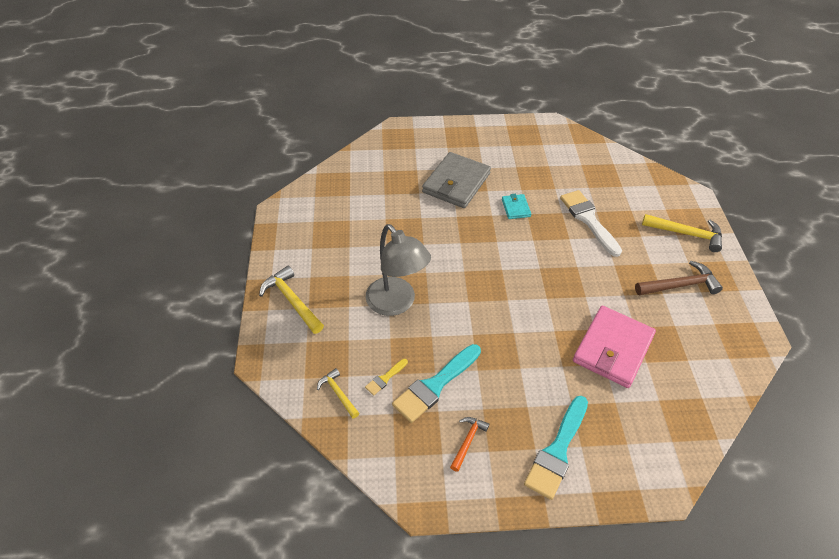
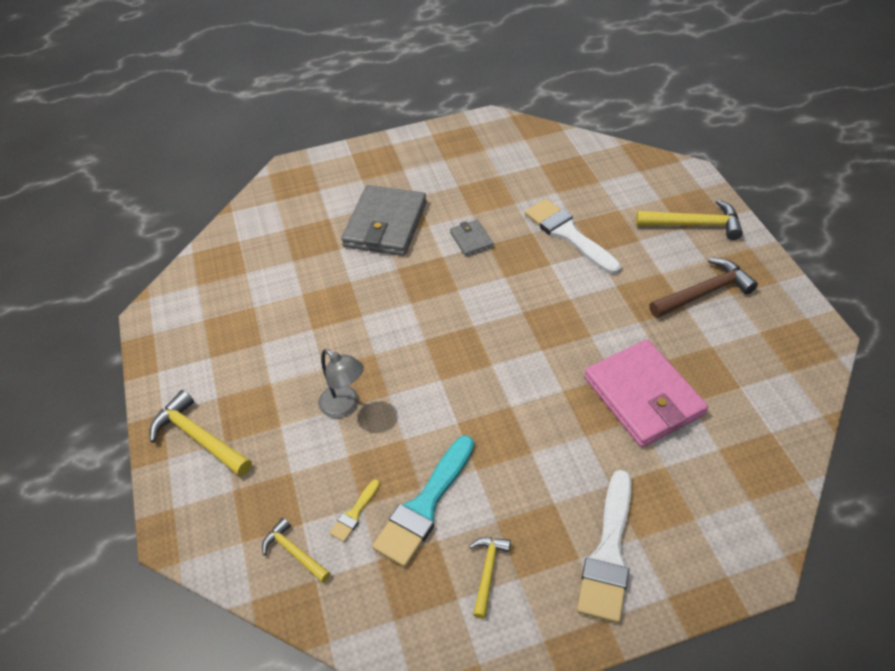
camera: 10 degrees left, 0 degrees up
grey lamp [365,224,431,316] -> grey lamp [318,349,364,418], size x0.59
orange hammer [450,417,489,472] -> yellow hammer [469,538,511,619]
turquoise wallet [502,194,531,219] -> grey wallet [450,220,494,257]
turquoise brush [524,396,588,500] -> white brush [577,470,632,623]
pink wallet [573,306,656,388] -> pink wallet turned 45 degrees counterclockwise [584,339,708,447]

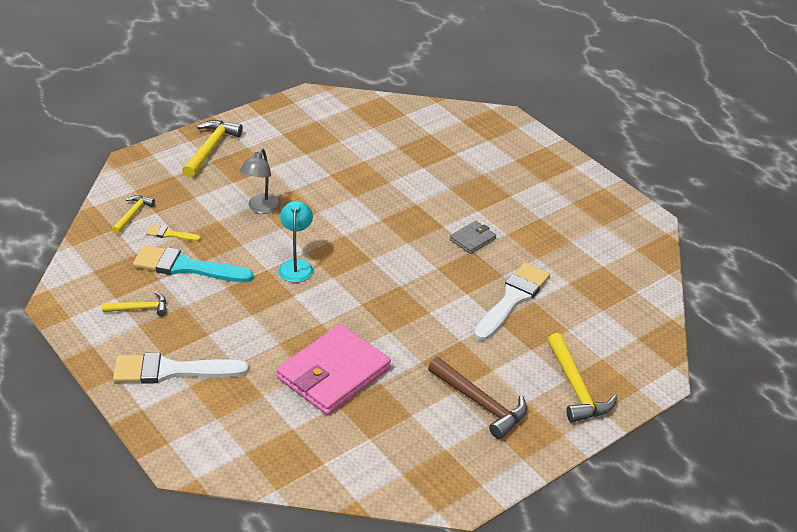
camera: 65 degrees right, 10 degrees down
grey wallet [341,185,427,256] -> none
none -> turquoise lamp [279,201,313,283]

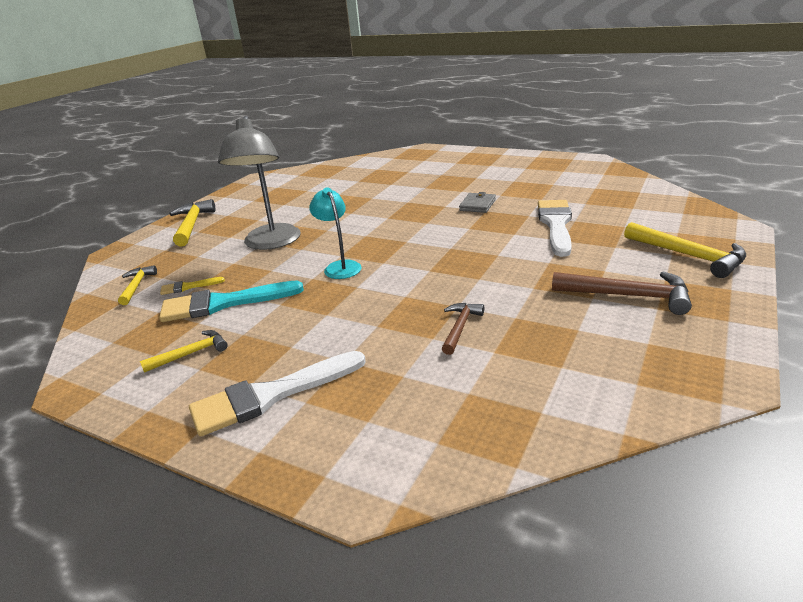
camera: 20 degrees left, 10 degrees down
grey lamp [240,148,281,214] -> grey lamp [218,116,301,250], size x1.71
pink wallet [277,324,391,415] -> brown hammer [442,303,484,355]

